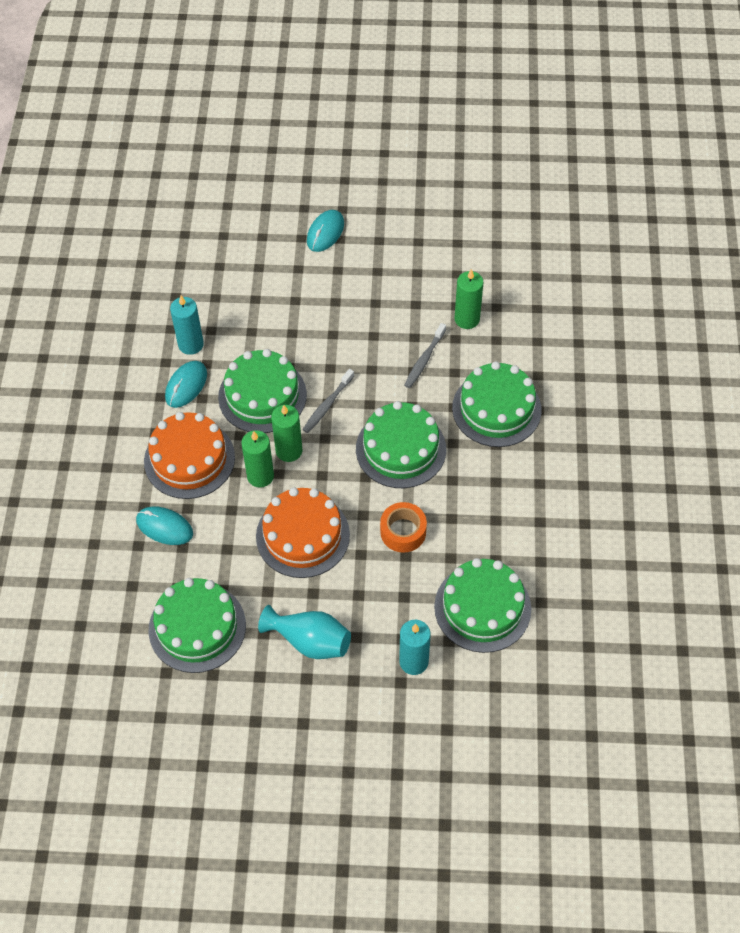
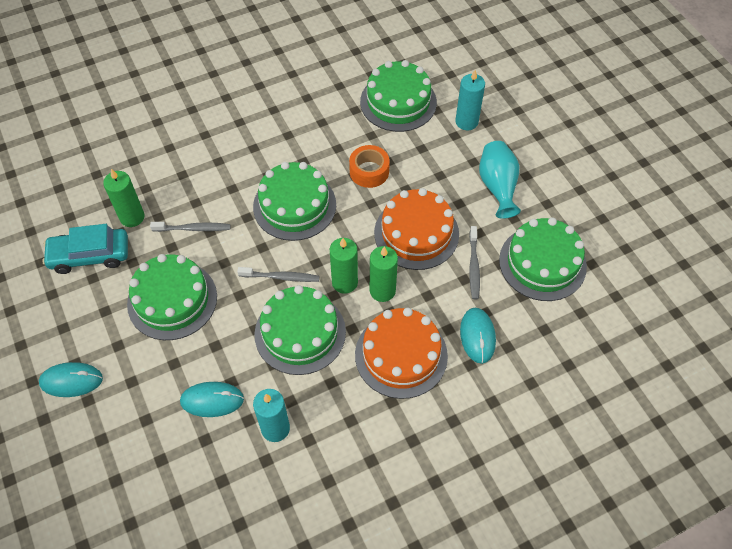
camera: 120 degrees left, 0 degrees up
turquoise mouse [165,361,207,408] -> turquoise mouse moved to [180,382,244,417]
green cake [452,361,542,447] -> green cake moved to [127,254,217,340]
none -> turquoise car [42,224,128,274]
none -> grey toothbrush [469,226,480,299]

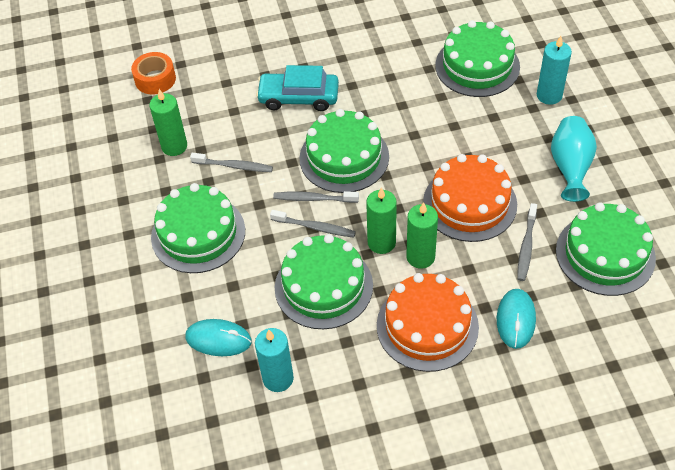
camera: 15 degrees right, 5 degrees down
turquoise mouse [39,362,103,397] -> none
turquoise car [42,224,128,274] -> turquoise car moved to [256,65,339,111]
orange tape [349,145,390,188] -> orange tape moved to [131,52,176,95]
none -> grey toothbrush [273,191,359,203]

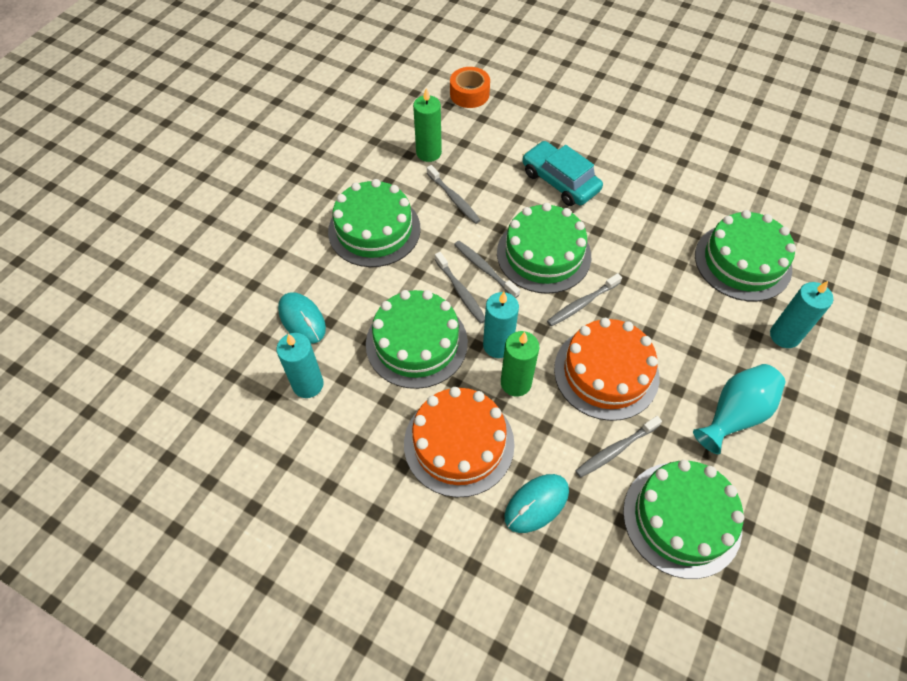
camera: 40 degrees right, 5 degrees up
green candle [366,187,397,254] -> turquoise candle [483,292,519,358]
none -> grey toothbrush [547,273,622,326]

